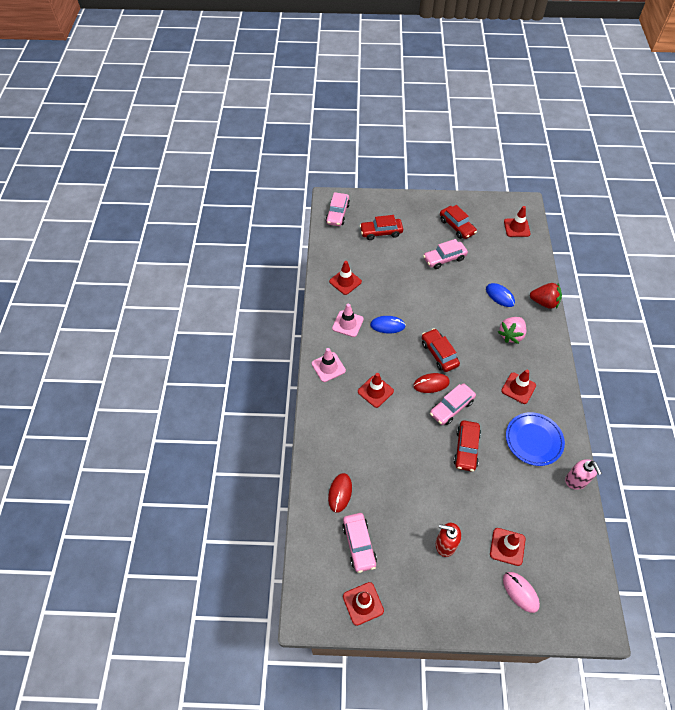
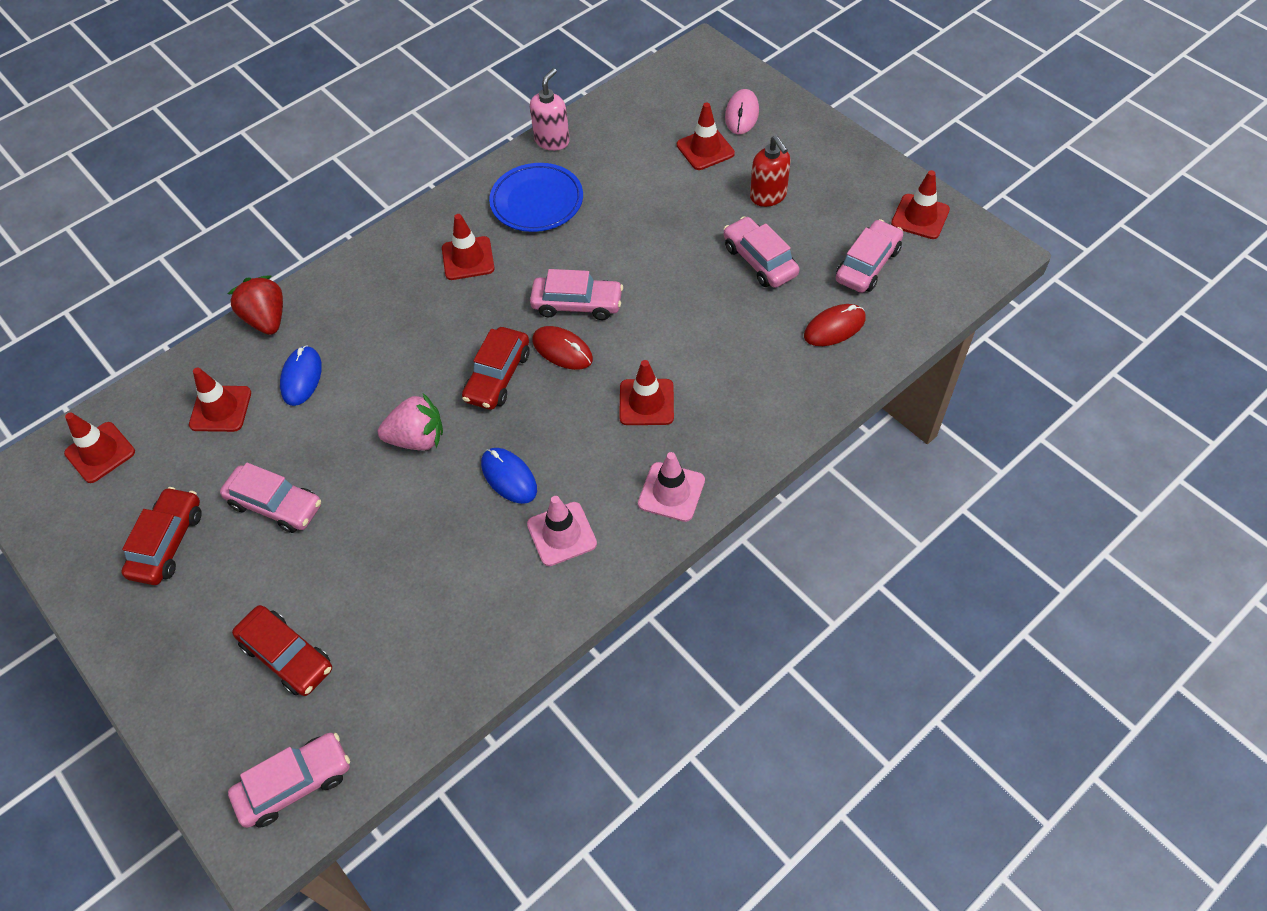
camera: 130 degrees left, 0 degrees up
red traffic cone [329,261,362,295] -> red traffic cone moved to [189,367,251,432]
red car [453,420,481,472] -> none
pink strawberry [498,317,526,344] -> pink strawberry moved to [378,393,443,451]
none -> pink car [723,216,800,288]

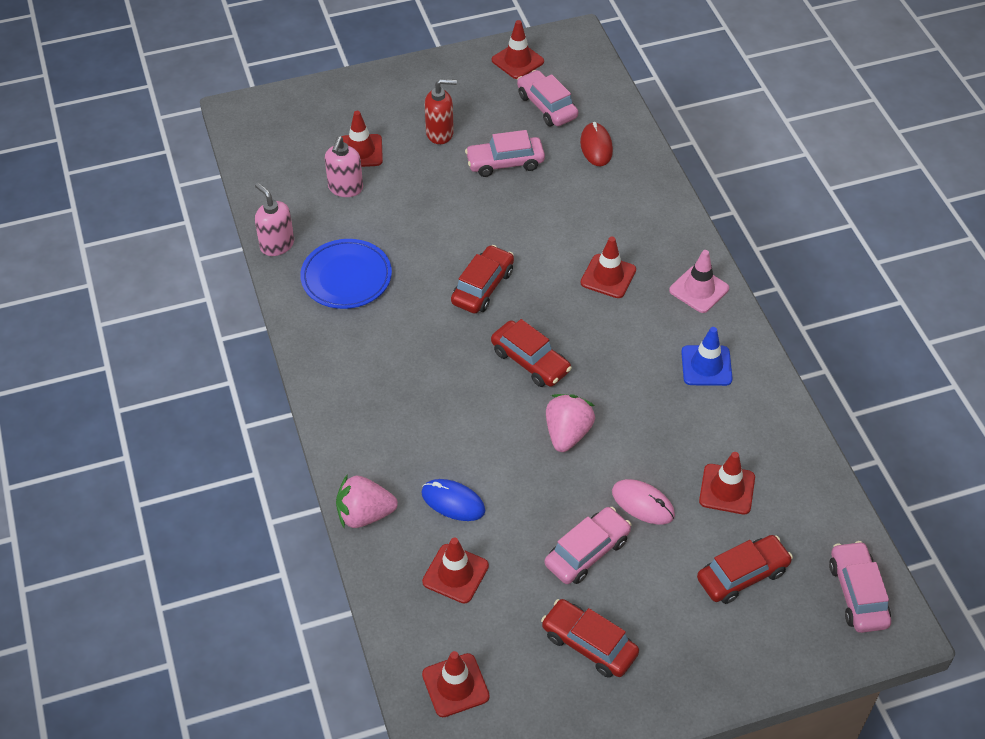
camera: 70 degrees left, 5 degrees down
red strawberry [228,276,283,335] -> pink strawberry [336,475,398,528]
red traffic cone [442,214,494,280] -> red traffic cone moved to [699,452,755,514]
blue mouse [481,448,537,504] -> none
pink traffic cone [527,496,597,566] -> blue traffic cone [681,327,733,386]
pink car [530,269,623,320] -> red car [451,245,514,314]
red mouse [532,326,593,370] -> none
pink mouse [725,89,759,134] -> pink mouse moved to [612,479,675,524]
none -> pink soap dispenser [325,136,363,197]

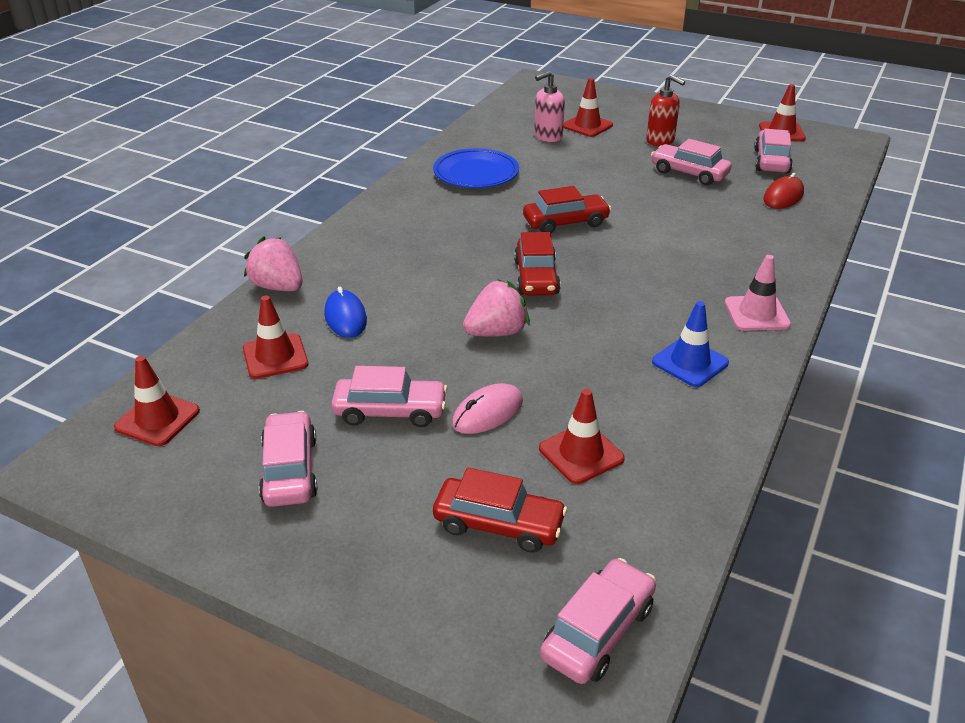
camera: 45 degrees right, 15 degrees down
pink soap dispenser [255,183,294,256] -> none
red car [541,599,639,678] -> pink car [259,411,318,507]
red traffic cone [581,237,636,298] -> none
pink mouse [612,479,675,524] -> pink mouse turned 60 degrees clockwise [452,383,523,434]

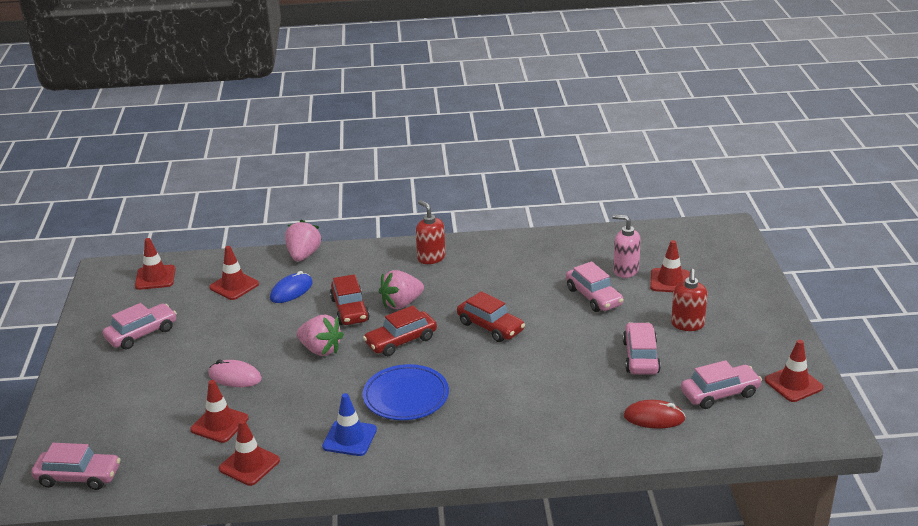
camera: 60 degrees right, 5 degrees down
pink car [331,366,448,427] -> pink car moved to [566,261,624,312]
blue plate [433,148,519,188] -> blue plate moved to [363,364,449,420]
red car [433,468,567,553] -> red car moved to [330,274,370,325]
pink traffic cone [725,255,791,331] -> none
none -> red traffic cone [219,419,280,486]
none -> pink strawberry [379,270,424,309]
none -> red soap dispenser [416,200,446,264]

